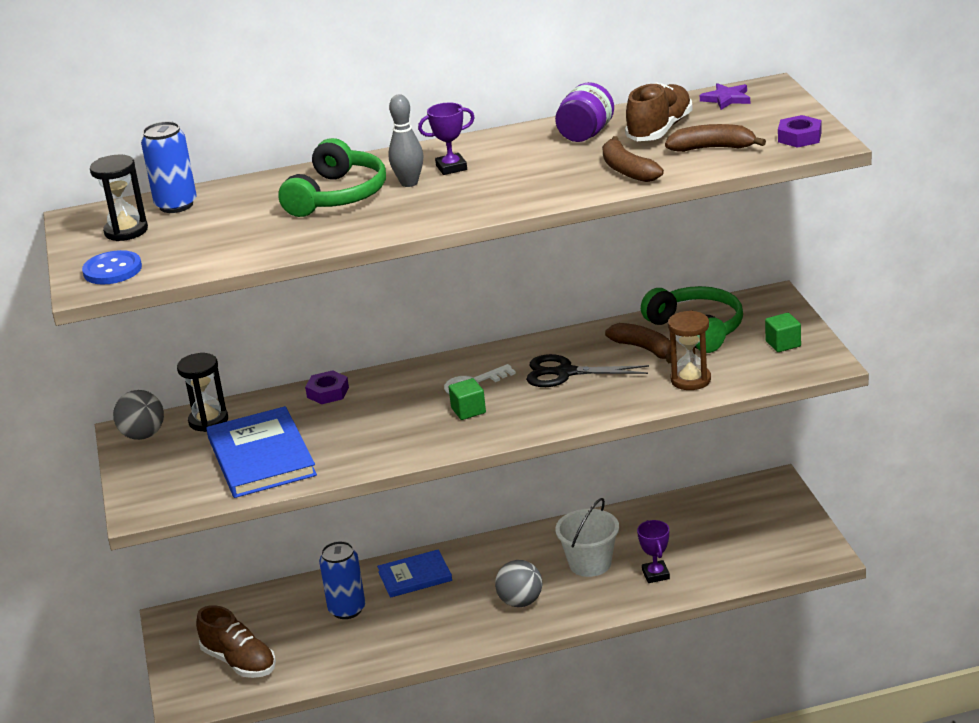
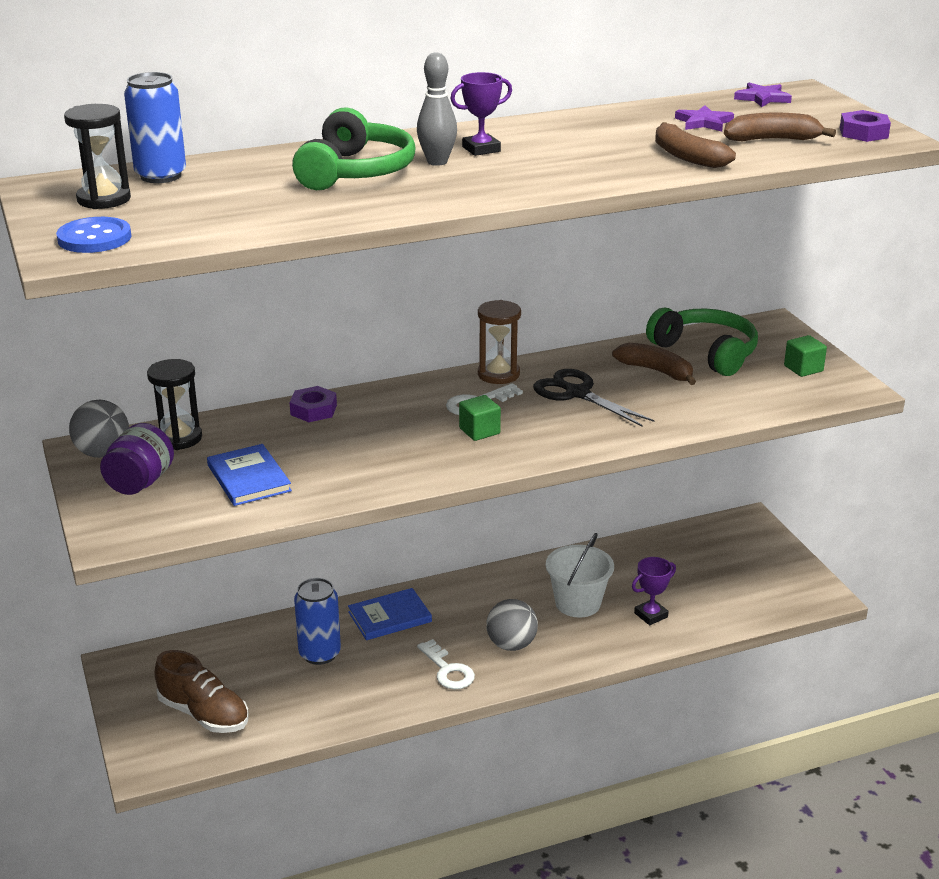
camera: 10 degrees left, 0 degrees up
blue book [206,406,317,498] -> blue book [207,444,292,506], size x0.61
black scissors [526,354,649,387] -> black scissors turned 45 degrees clockwise [533,369,655,427]
purple jar [555,82,614,142] -> purple jar moved to [100,423,174,495]
brown shoe [625,82,693,141] -> purple star [675,105,734,132]
purple trophy [637,520,670,583] -> purple trophy turned 75 degrees clockwise [632,557,676,625]
brown hourglass [668,310,711,390] -> brown hourglass moved to [478,300,521,384]
none -> white key [417,639,475,690]

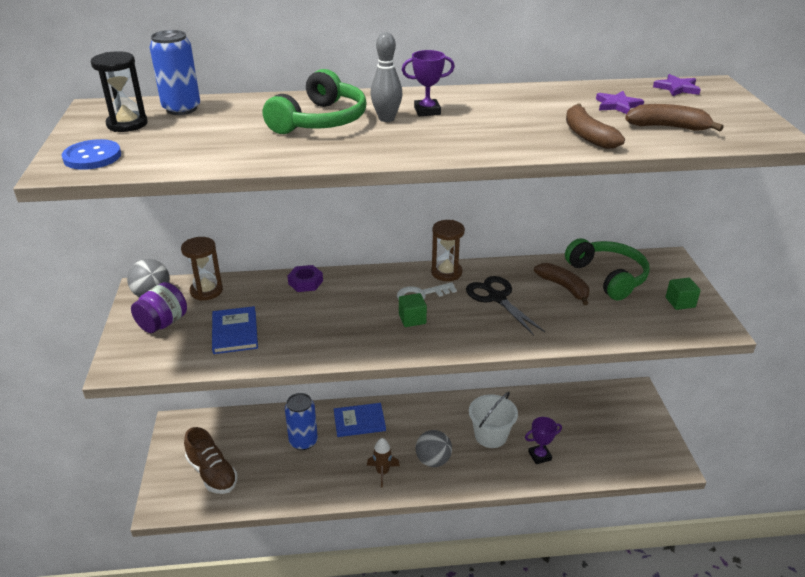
camera: 15 degrees right, 5 degrees up
black hourglass [147,359,202,450] -> brown hourglass [181,237,223,301]
white key [417,639,475,690] -> brown rocket [367,438,400,488]
purple nut [840,110,891,142] -> none

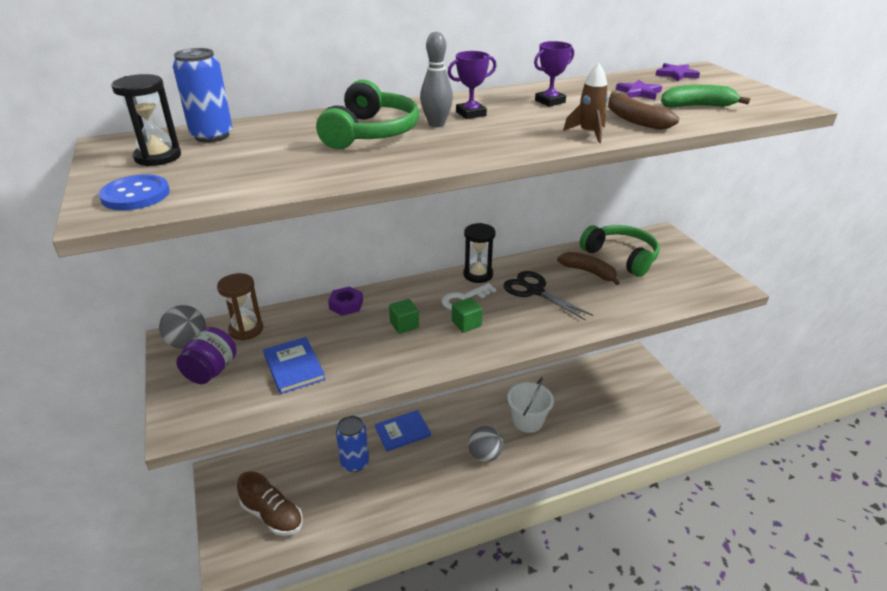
camera: 15 degrees left, 0 degrees up
brown rocket [367,438,400,488] -> brown rocket moved to [563,63,608,143]
brown hourglass [431,220,465,281] -> black hourglass [463,223,496,283]
purple trophy [525,417,562,464] -> purple trophy moved to [534,41,574,107]
brown banana [625,104,724,131] -> green banana [661,85,750,108]
green cube [666,278,701,310] -> green cube moved to [389,299,419,334]

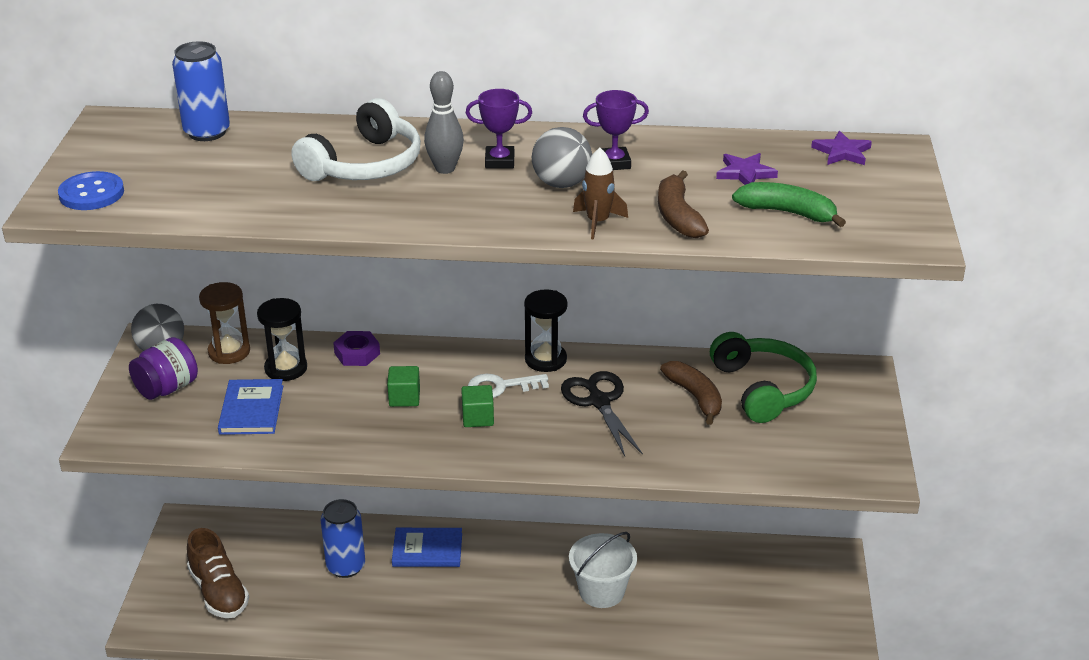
camera: 25 degrees right, 0 degrees up
black hourglass [111,74,181,166] -> black hourglass moved to [257,298,307,381]
green headphones [316,80,419,149] -> white headphones [291,98,421,181]
grey ball [468,426,503,462] -> grey ball moved to [532,127,592,188]

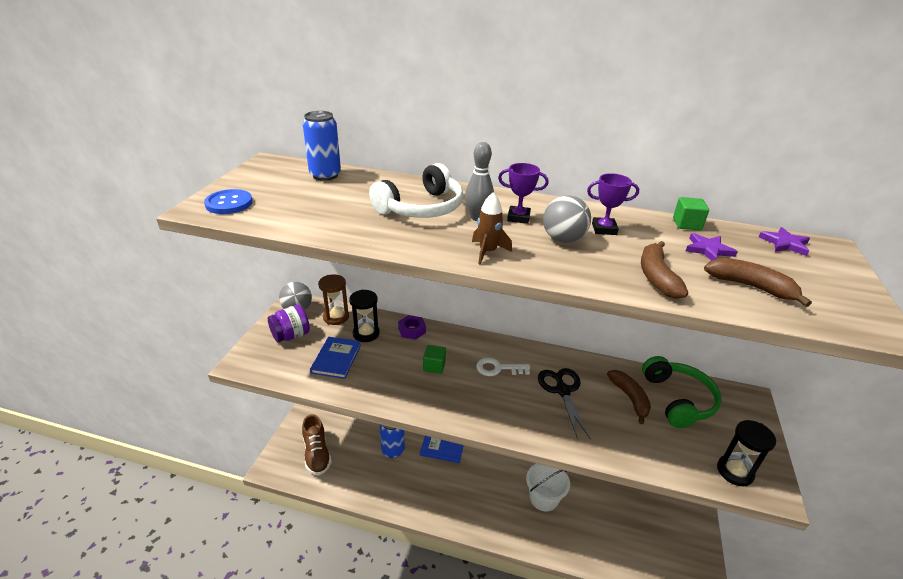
camera: 10 degrees right, 0 degrees up
green cube [461,385,494,427] -> green cube moved to [673,197,709,230]
black hourglass [524,289,567,372] -> black hourglass moved to [717,420,776,486]
brown rocket [573,148,628,239] -> brown rocket moved to [472,192,512,264]
green banana [732,182,846,227] -> brown banana [704,258,812,307]

